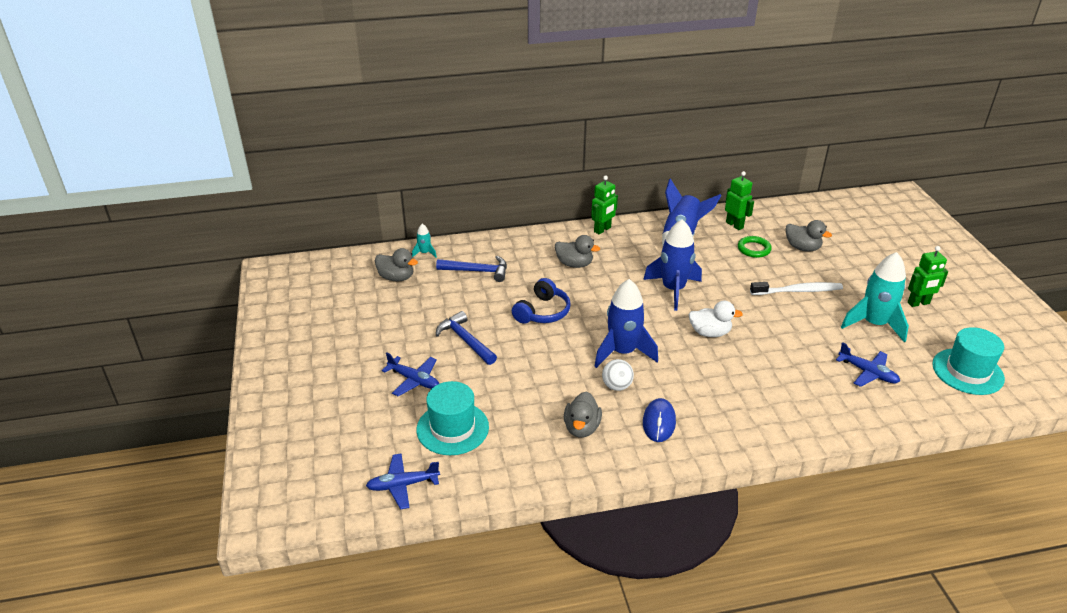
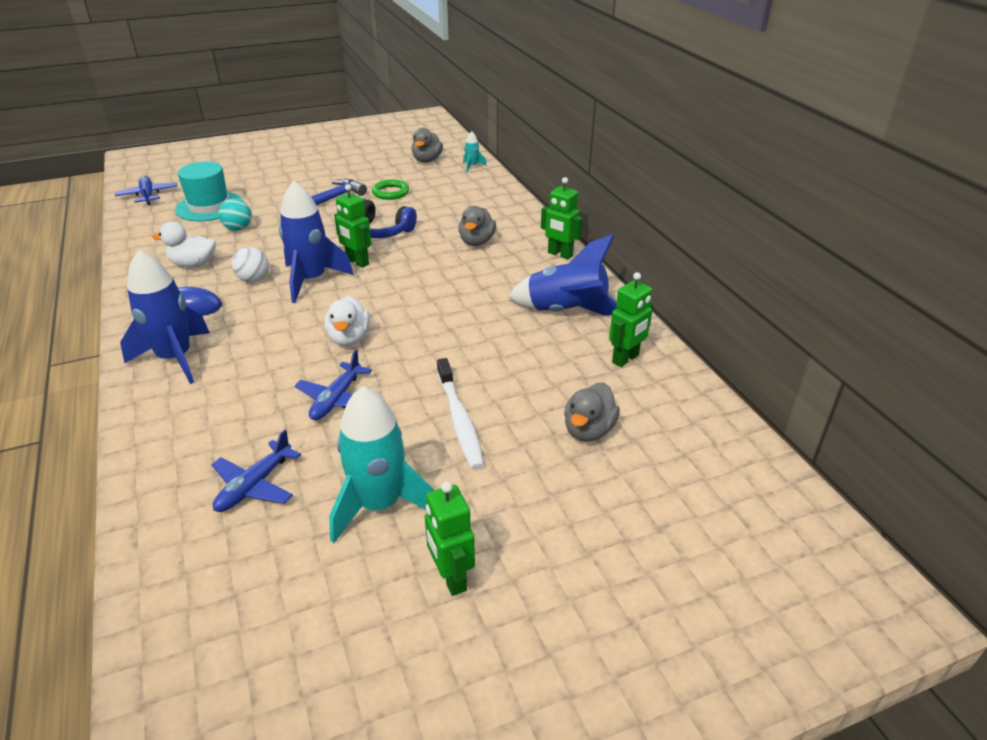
camera: 80 degrees right, 0 degrees up
blue plane [382,352,439,396] -> blue plane moved to [295,350,372,420]
blue hammer [436,256,507,282] -> none
grey duck [564,392,602,438] -> white duck [152,222,216,268]
blue rocket [643,219,702,311] -> blue rocket moved to [120,250,210,384]
green ring [738,236,772,258] -> green ring moved to [372,180,409,200]
turquoise hat [932,327,1005,395] -> none
none -> turquoise ball [218,199,252,231]
none -> green robot [334,184,371,268]

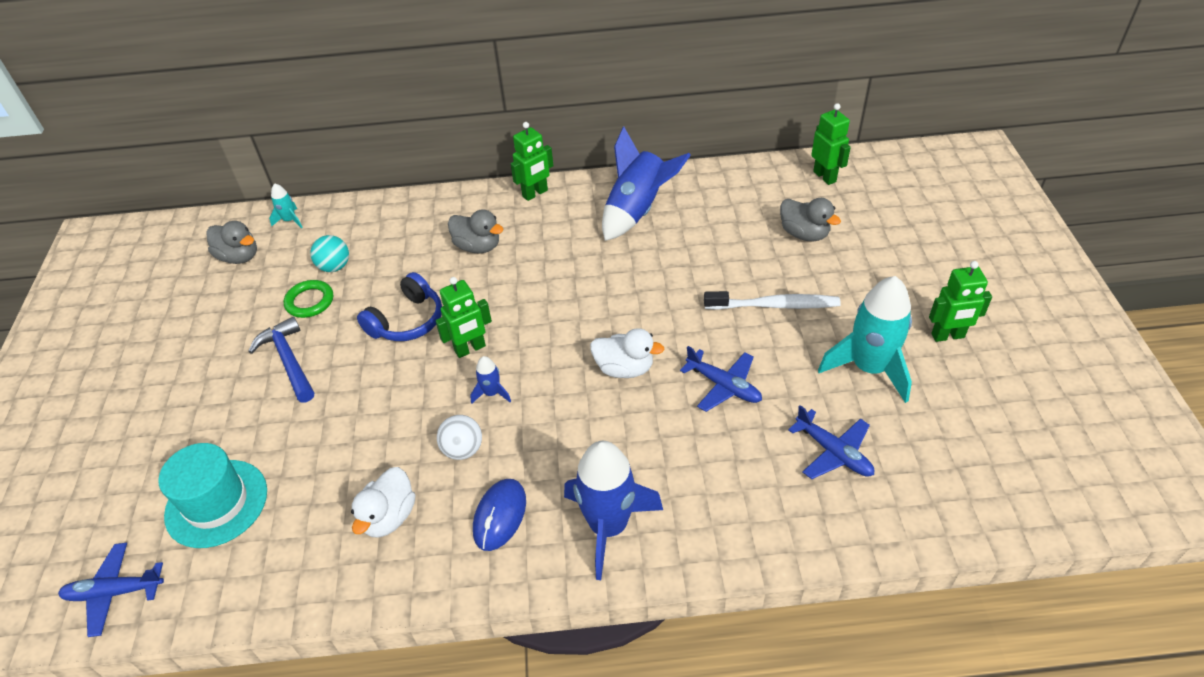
camera: 70 degrees left, 10 degrees up
turquoise ball [218,199,252,231] -> turquoise ball moved to [310,235,349,272]
blue rocket [279,181,354,303] -> blue rocket [470,356,511,404], size x0.45
green robot [609,272,653,367] -> green robot moved to [811,103,851,185]

